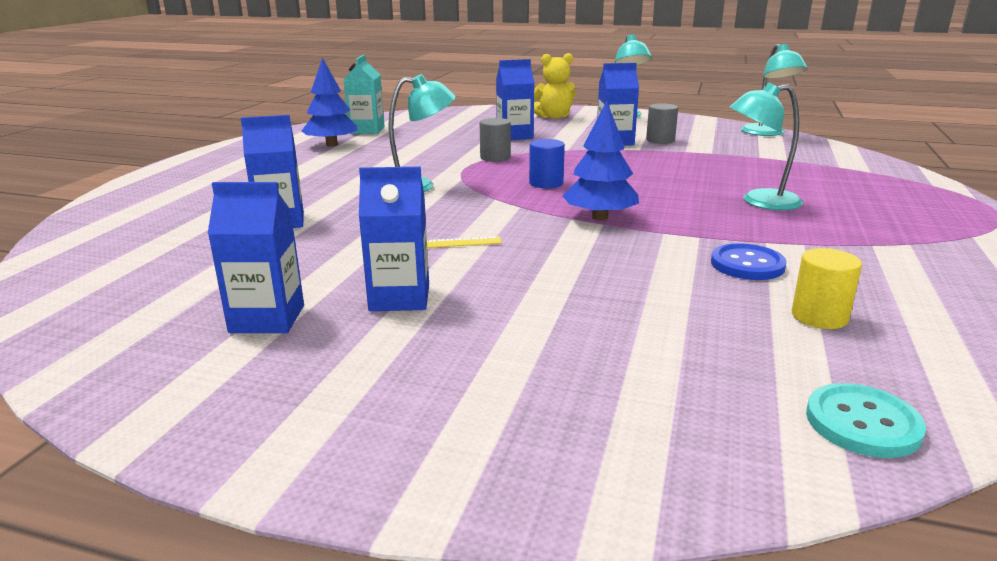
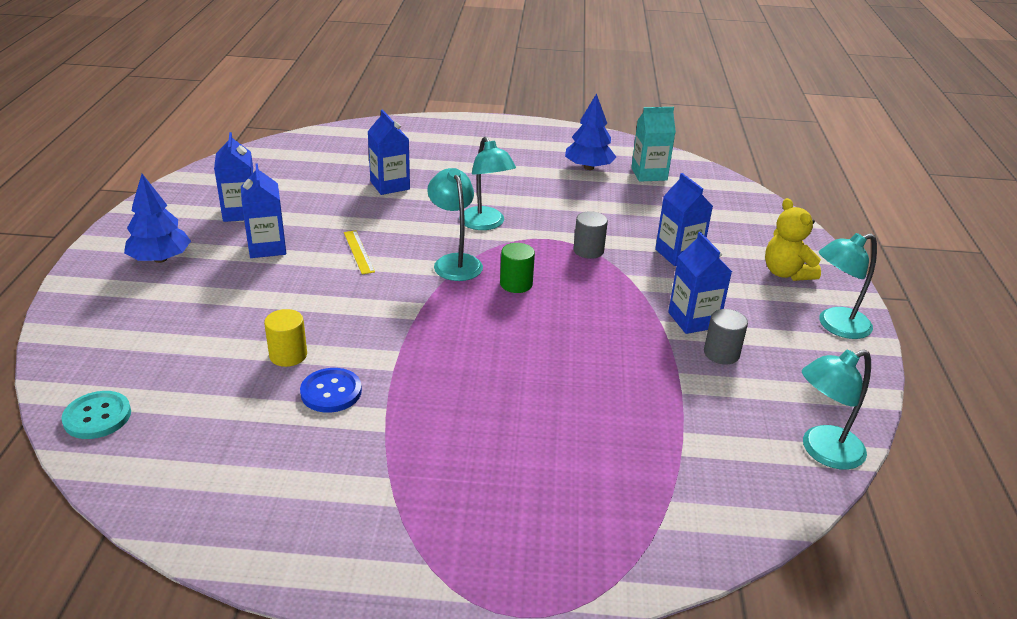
camera: 75 degrees right, 10 degrees up
blue cylinder [529,139,565,188] -> green cylinder [500,243,535,293]
blue tree [563,101,639,220] -> blue tree moved to [124,174,191,263]
turquoise lamp [730,82,803,210] -> turquoise lamp moved to [427,168,483,281]
yellow cylinder [792,248,862,329] -> yellow cylinder moved to [264,309,307,367]

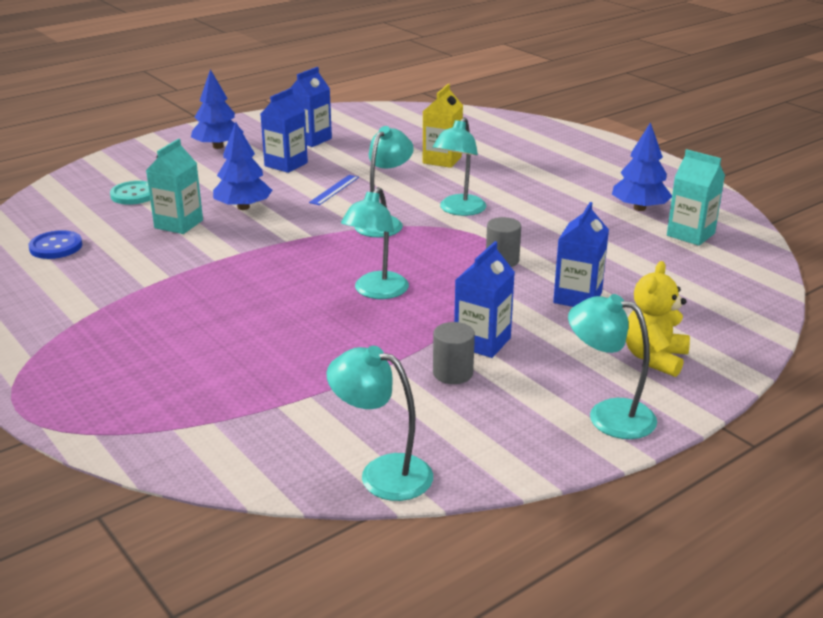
camera: 50 degrees right, 5 degrees down
turquoise button [62,391,131,439] -> turquoise button moved to [110,181,150,205]
yellow cylinder [264,309,307,367] -> turquoise carton [146,139,203,234]
blue button [300,368,362,413] -> blue button moved to [29,230,82,259]
yellow ruler [344,230,375,274] -> blue ruler [309,175,359,205]
blue carton [367,110,410,195] -> yellow carton [423,84,463,168]
green cylinder [500,243,535,293] -> none
none -> blue tree [213,122,273,210]
none -> turquoise lamp [341,187,409,299]

